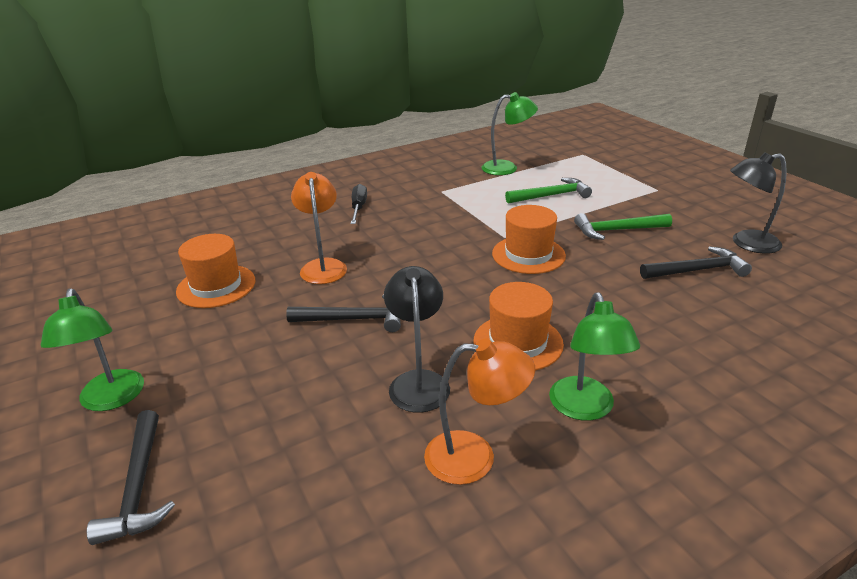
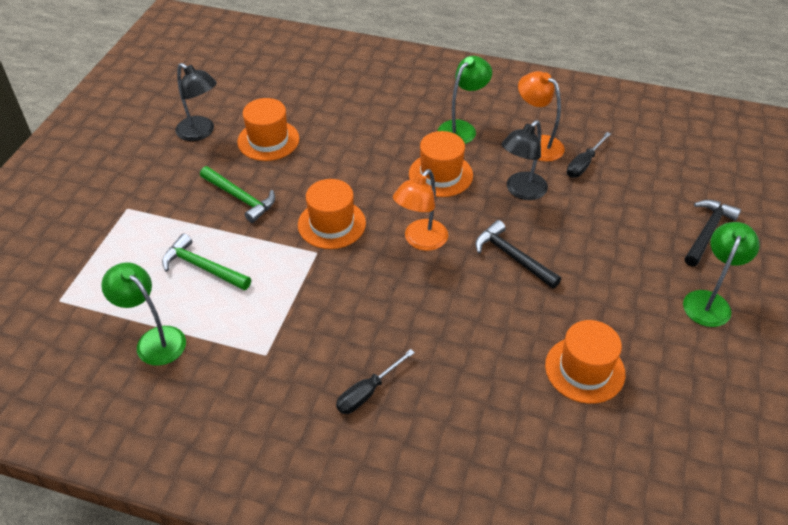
camera: 135 degrees left, 15 degrees up
orange lamp [291,172,347,284] -> orange lamp moved to [393,169,448,251]
black hammer [640,246,752,279] -> orange hat [237,98,300,161]
none -> black screwdriver [567,132,611,178]

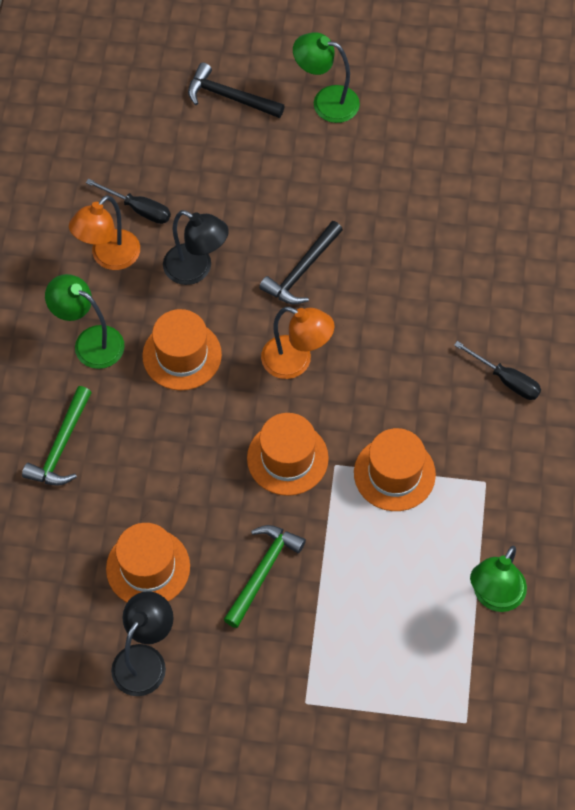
camera: 100 degrees left, 15 degrees up
green hammer [162,233,251,290] -> green hammer moved to [22,386,92,486]
orange hat [545,320,625,404] -> orange hat moved to [354,428,436,511]

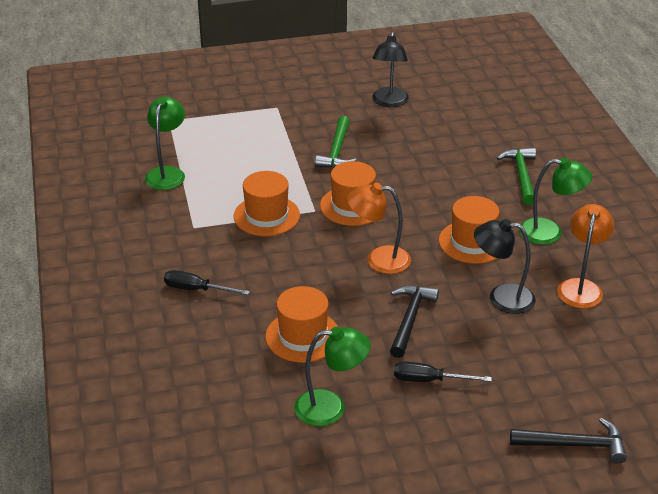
camera: 160 degrees right, 25 degrees down
black screwdriver [86,179,171,224] -> black screwdriver moved to [394,361,492,382]
orange hat [106,523,190,602] -> orange hat moved to [266,286,338,363]
green lamp [293,32,360,123] -> green lamp moved to [294,327,371,426]

